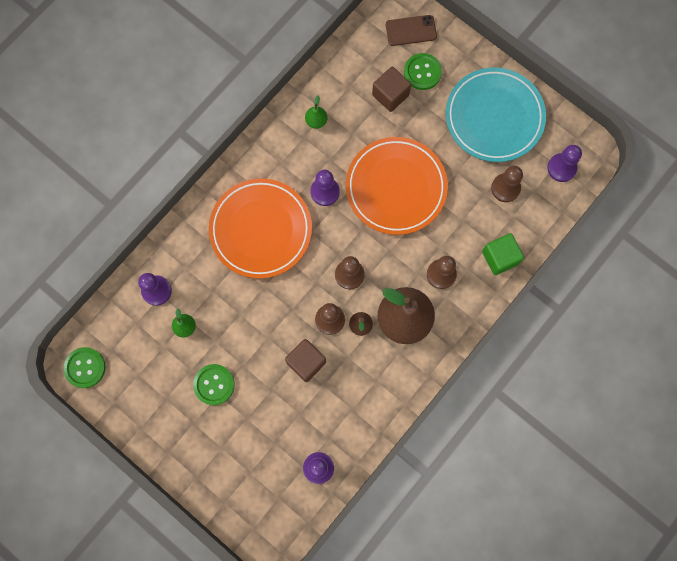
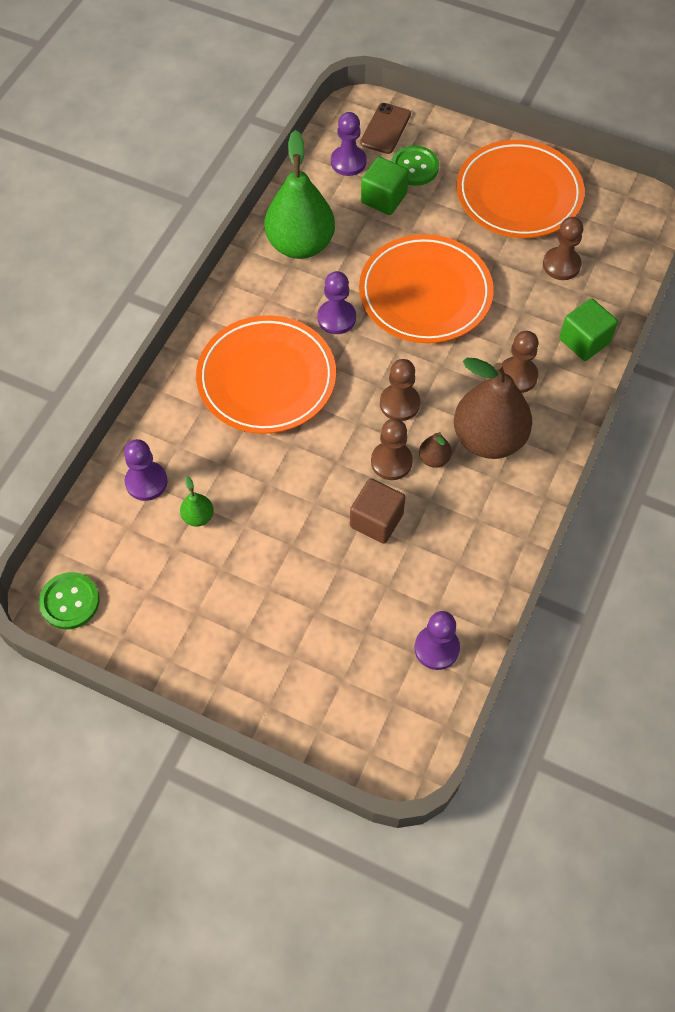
camera: 15 degrees left, 15 degrees down
green button [193,364,235,405] -> none
green pear [305,95,327,129] -> green pear [264,130,335,259], size x2.38
brown cube [372,67,411,112] -> green cube [361,157,409,215]
brown phone [386,15,437,46] -> brown phone turned 45 degrees counterclockwise [360,103,411,154]
turquoise plate [446,67,546,162] -> orange plate [456,140,585,238]
purple pawn [547,145,582,182] -> purple pawn moved to [331,112,367,176]

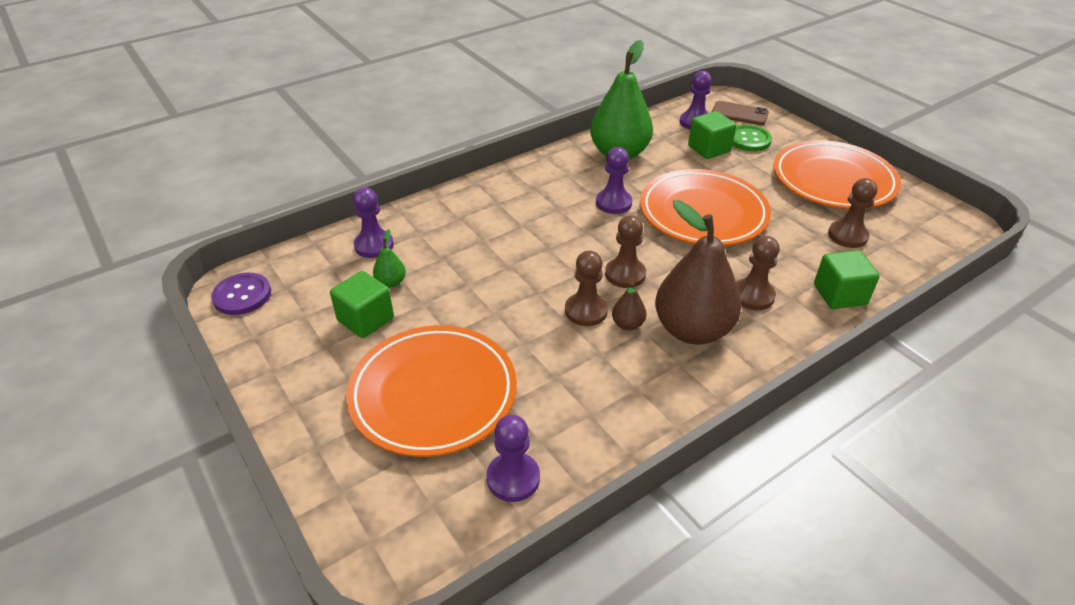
camera: 30 degrees right, 20 degrees down
green button [39,572,100,629] -> purple button [211,273,271,315]
orange plate [196,315,336,434] -> orange plate moved to [346,325,517,457]
brown cube [350,478,405,544] -> none
brown phone [360,103,411,154] -> brown phone turned 60 degrees clockwise [712,101,769,125]
none -> green cube [330,271,394,338]

